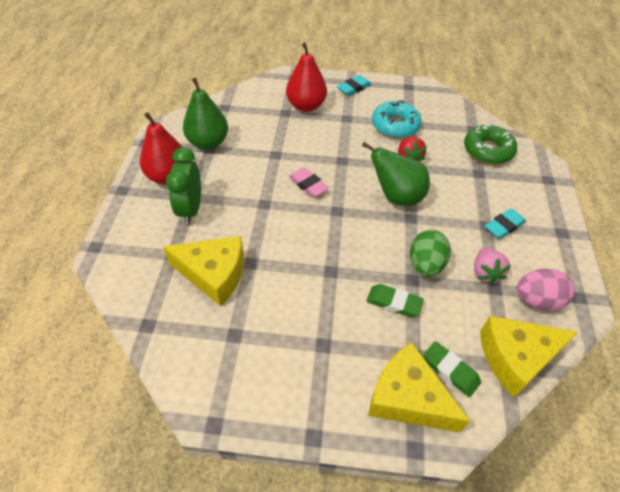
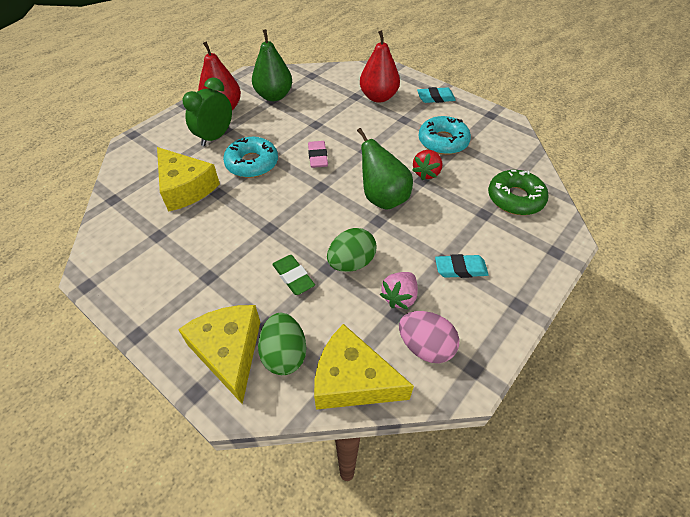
camera: 35 degrees right, 0 degrees up
green eraser [423,341,481,397] -> green egg [258,313,307,375]
none -> turquoise donut [223,137,278,178]

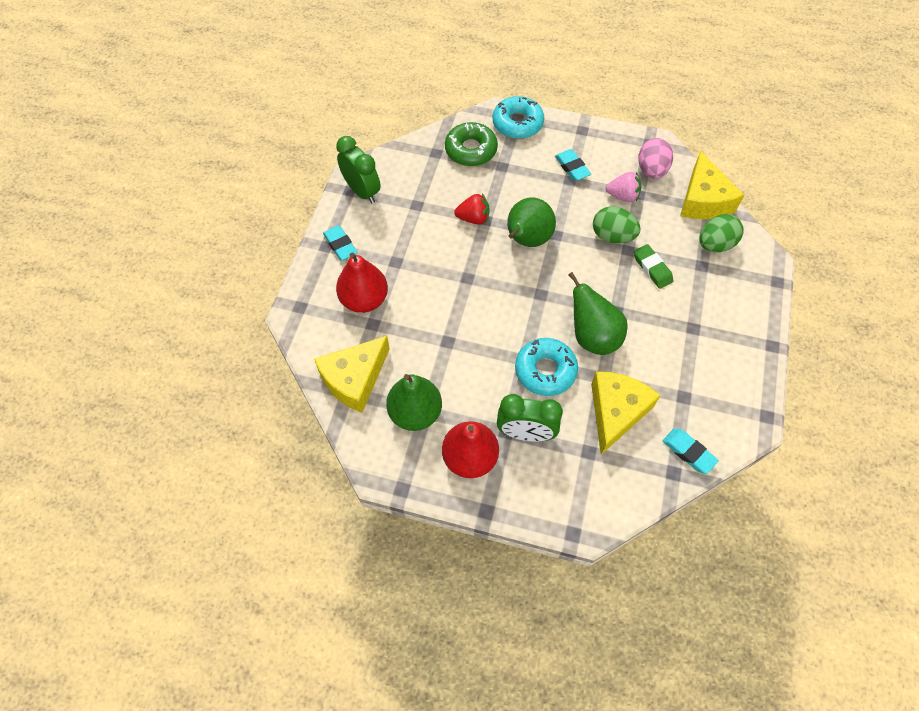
camera: 115 degrees left, 10 degrees up
yellow cheese [178,305,260,404] -> yellow cheese moved to [314,336,390,413]
green eraser [272,255,315,295] -> green eraser turned 60 degrees counterclockwise [634,244,673,289]
pink eraser [308,141,328,168] -> none
turquoise donut [418,116,471,155] -> turquoise donut moved to [493,96,544,139]
none -> green clock [336,136,381,203]
none -> green pear [568,272,628,355]
none -> turquoise eraser [663,428,719,474]

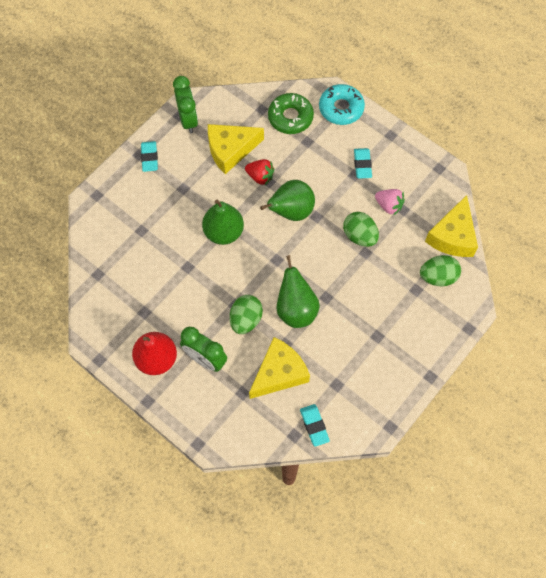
camera: 25 degrees right, 5 degrees up
yellow cheese [314,336,390,413] -> yellow cheese moved to [208,124,264,174]
red pear [336,253,388,313] -> none
green pear [386,374,442,431] -> green pear moved to [202,199,244,245]
turquoise donut [515,338,578,396] -> green egg [230,295,263,334]
green eraser [634,244,673,289] -> none
pink egg [638,138,673,179] -> none

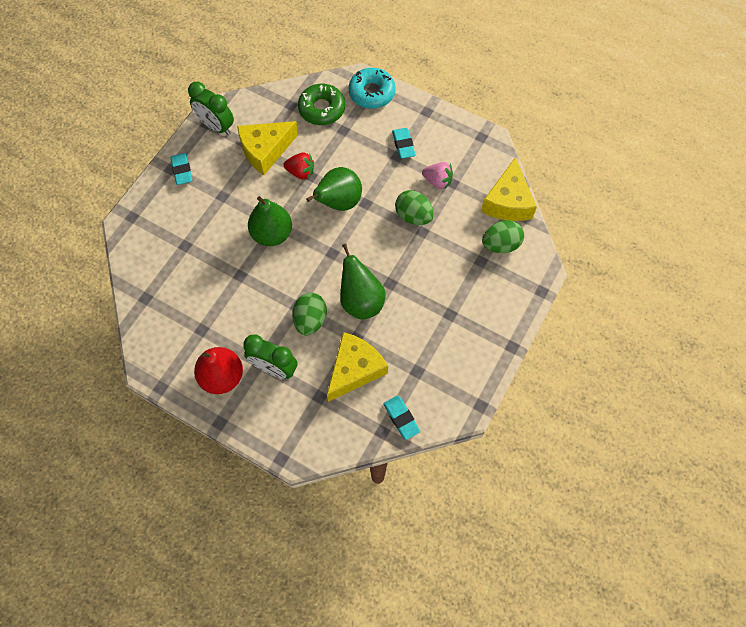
camera: 10 degrees left, 0 degrees up
green clock [173,76,198,133] -> green clock turned 150 degrees clockwise [188,82,234,135]

